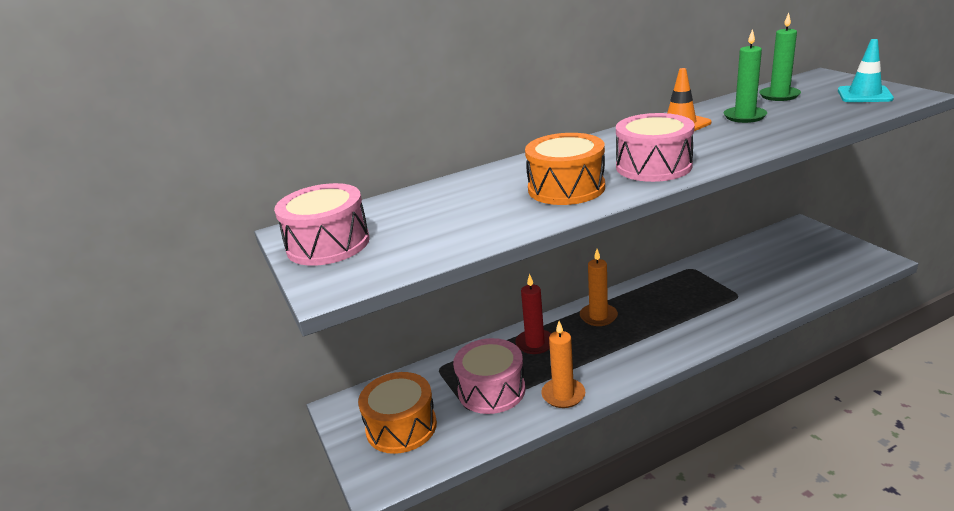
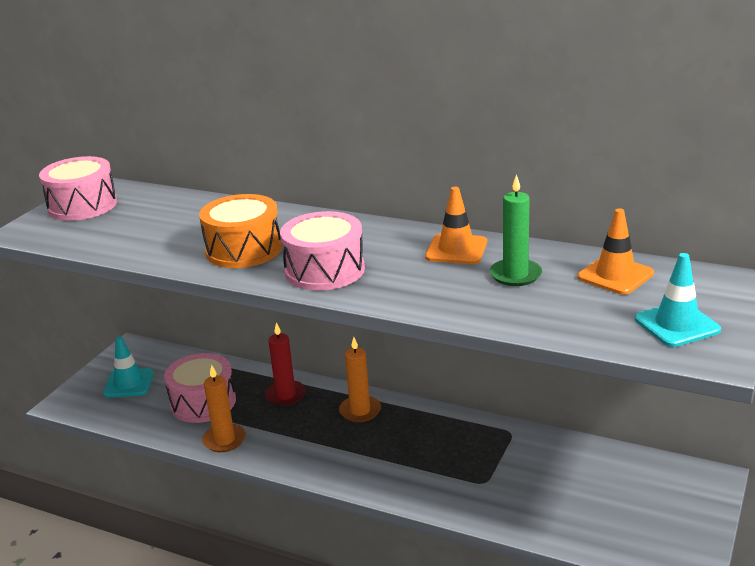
camera: 50 degrees right, 0 degrees up
orange drum [358,372,437,454] -> turquoise traffic cone [103,336,154,398]
green candle [759,13,801,101] -> orange traffic cone [577,208,654,295]

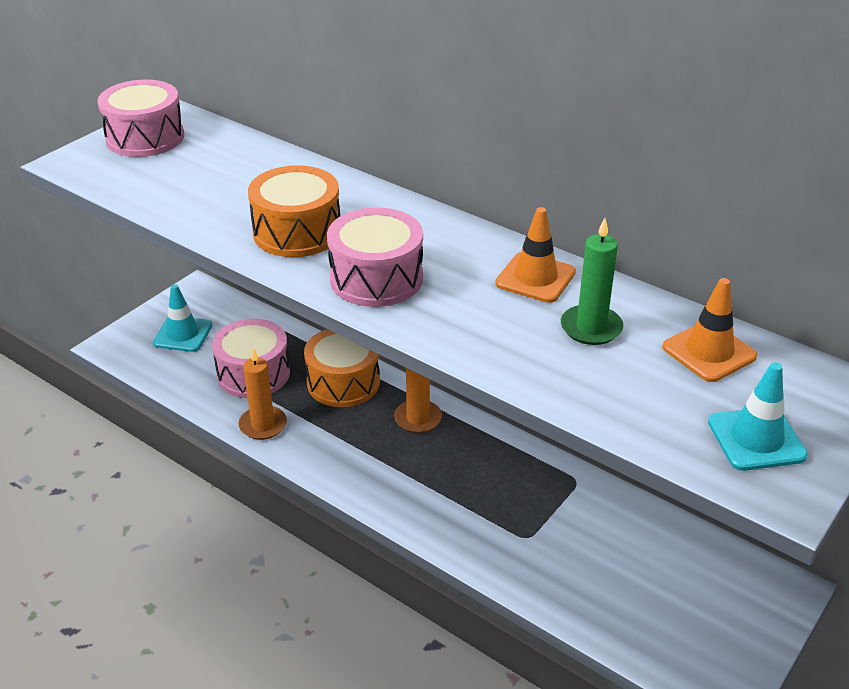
camera: 10 degrees right, 10 degrees up
red candle [265,322,306,406] -> orange drum [304,329,380,407]

